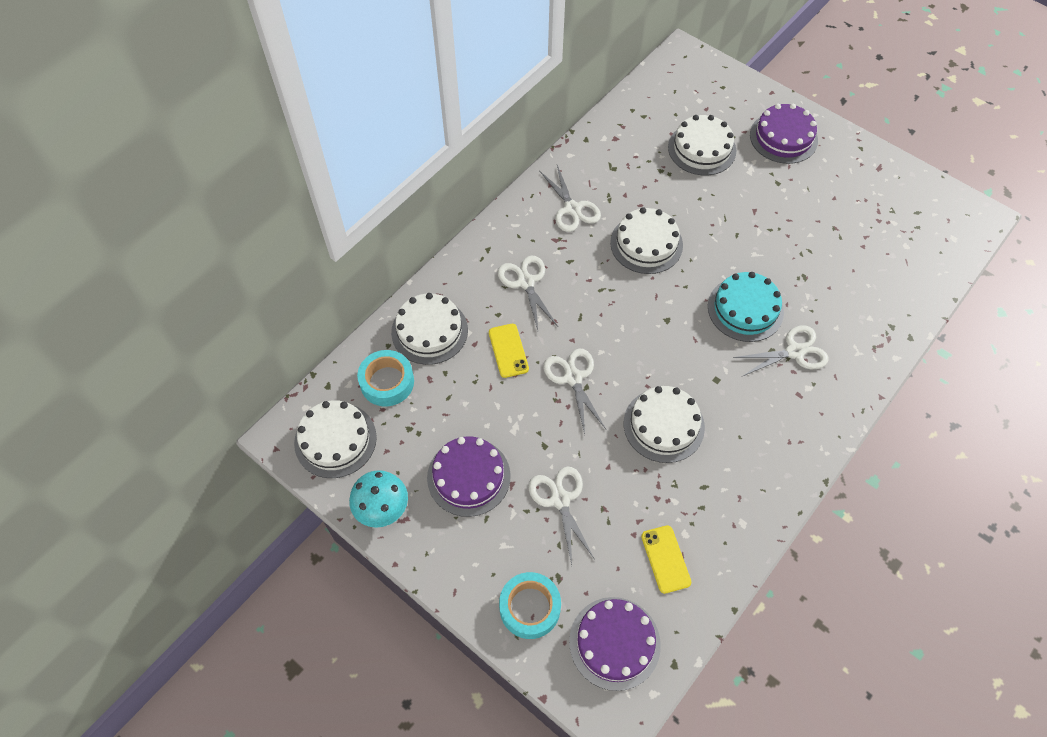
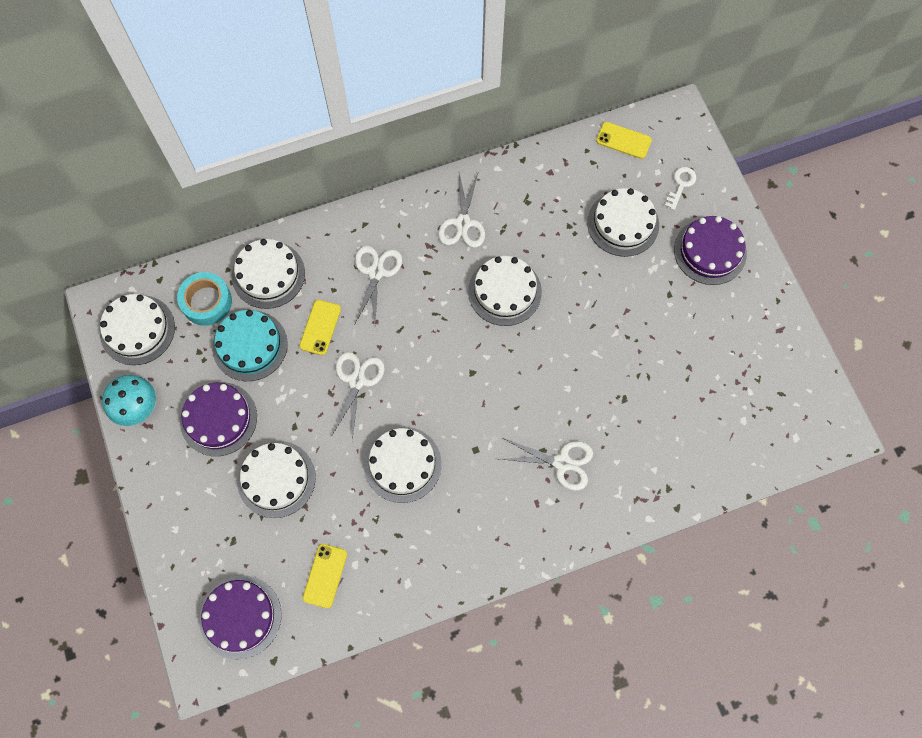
camera: 30 degrees right, 10 degrees up
turquoise tape [499,572,561,639] -> none
white scissors [529,466,594,565] -> white cake [237,441,316,518]
turquoise cake [708,272,784,342] -> turquoise cake moved to [212,310,288,381]
none -> yellow phone [596,122,652,159]
none -> white key [665,167,696,210]

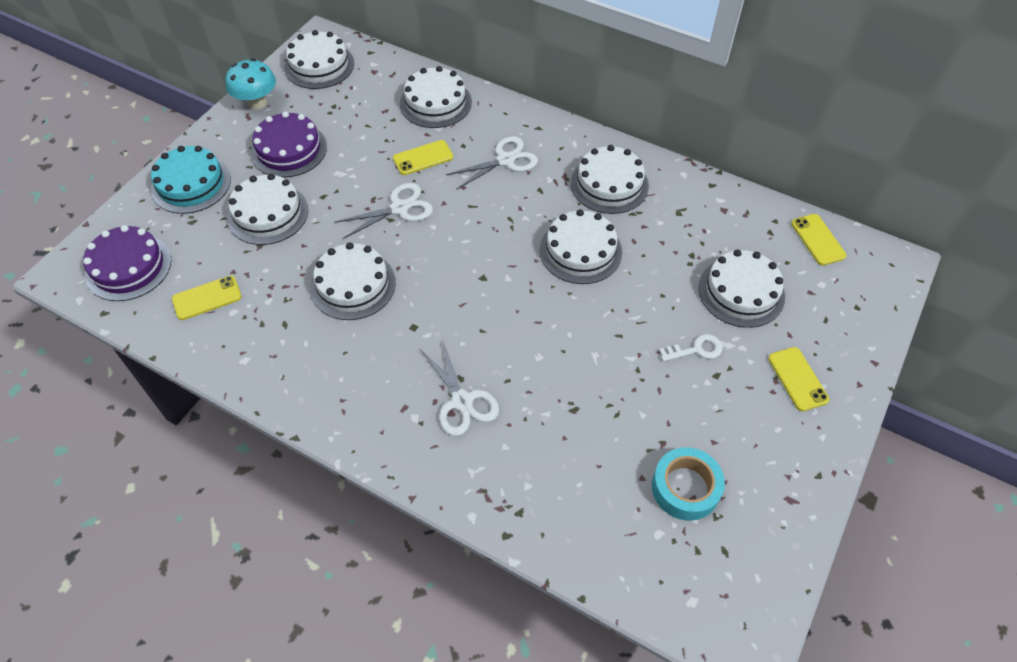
camera: 50 degrees right, 15 degrees down
turquoise tape [177,272,232,326] -> turquoise tape moved to [652,447,725,521]
turquoise cake [212,310,288,381] -> turquoise cake moved to [151,146,231,214]
white scissors [438,173,485,248] -> white cake [571,145,649,214]
white key [665,167,696,210] -> white key moved to [659,334,723,362]
purple cake [674,216,747,285] -> yellow phone [768,347,829,411]

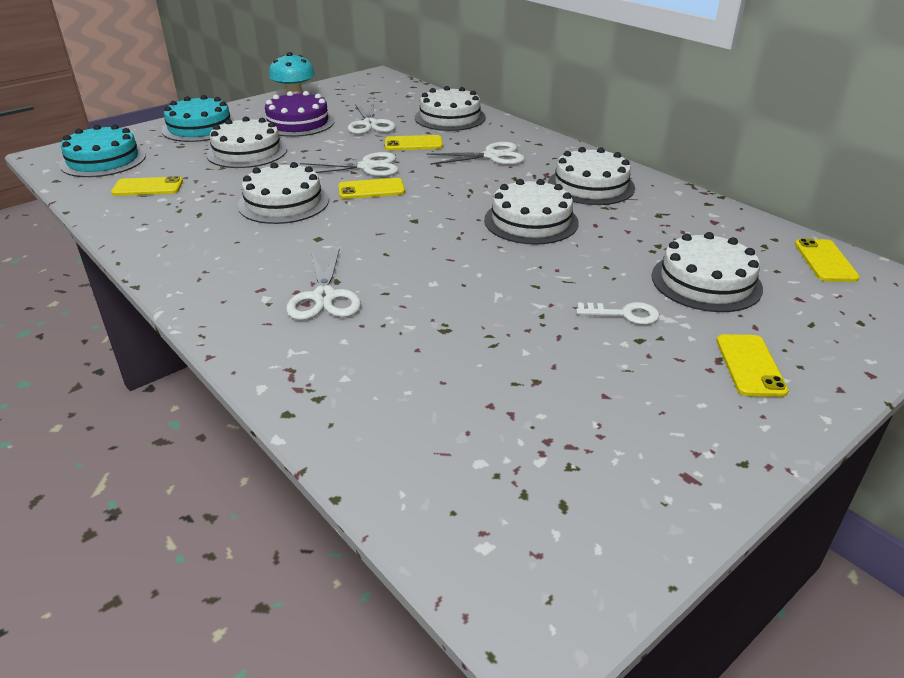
camera: 20 degrees right, 20 degrees down
purple cake [83,225,172,301] -> turquoise cake [59,124,146,177]
white cake [284,30,354,89] -> none
turquoise tape [652,447,725,521] -> none
none -> yellow phone [338,178,405,199]
none -> white scissors [347,102,396,134]

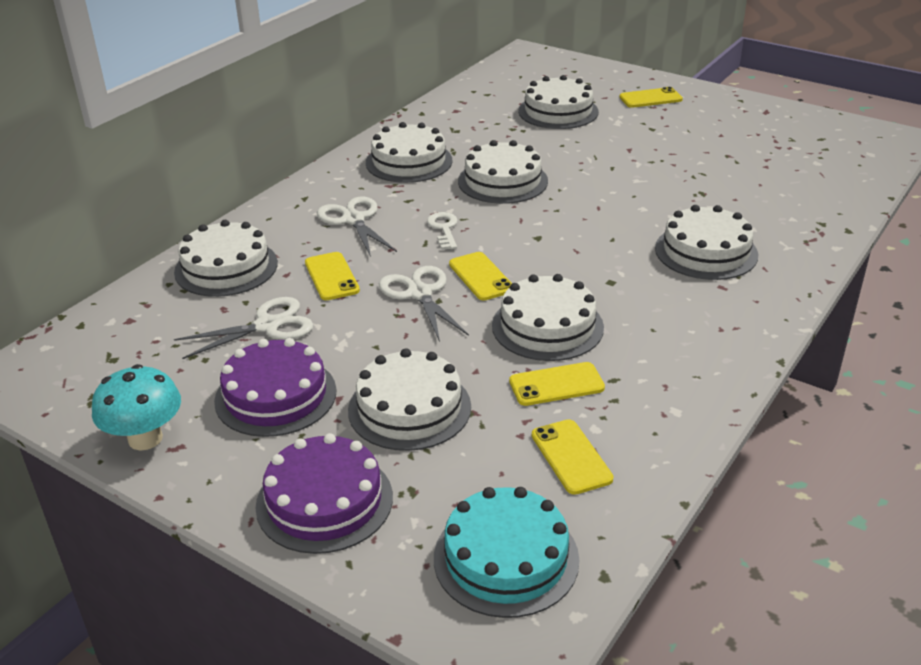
camera: 105 degrees left, 0 degrees up
turquoise cake [161,95,236,142] -> purple cake [255,433,393,554]
white scissors [286,249,361,320] -> white cake [655,205,758,280]
white key [576,302,659,325] -> white key moved to [427,212,458,250]
yellow phone [795,239,860,282] -> yellow phone moved to [509,362,605,406]

